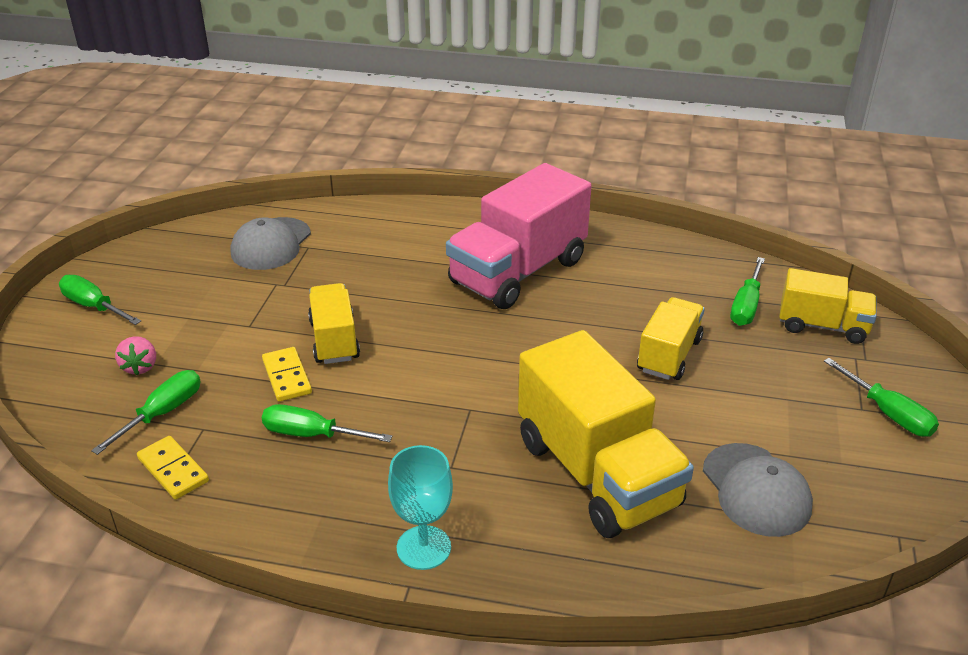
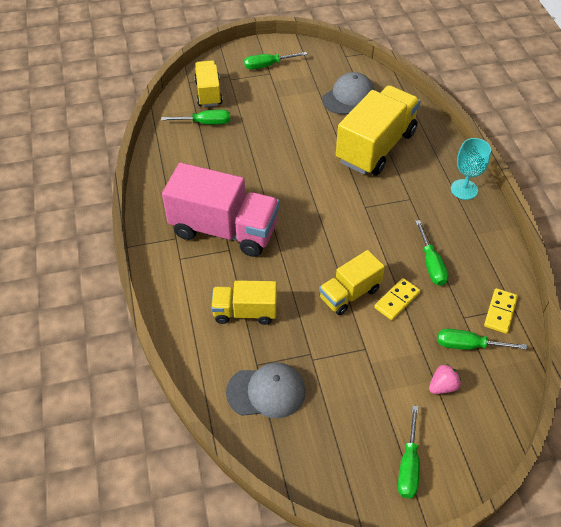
camera: 115 degrees left, 15 degrees up
yellow truck [637,297,705,380] -> yellow truck moved to [211,280,277,325]
green screwdriver [824,358,939,437] -> green screwdriver turned 135 degrees counterclockwise [244,52,307,70]

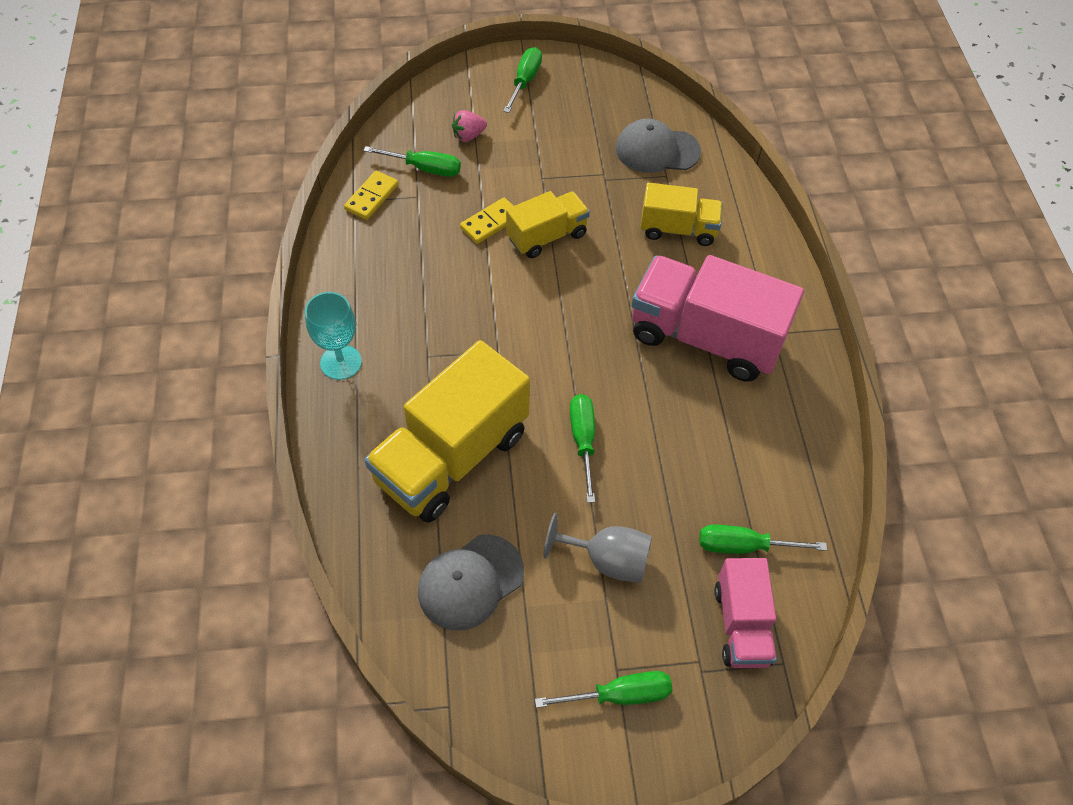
camera: 175 degrees left, 5 degrees up
yellow truck [194,60,223,107] -> pink truck [714,558,777,668]
green screwdriver [415,220,448,286] -> green screwdriver moved to [570,394,595,503]
none -> grey goblet [543,513,652,583]

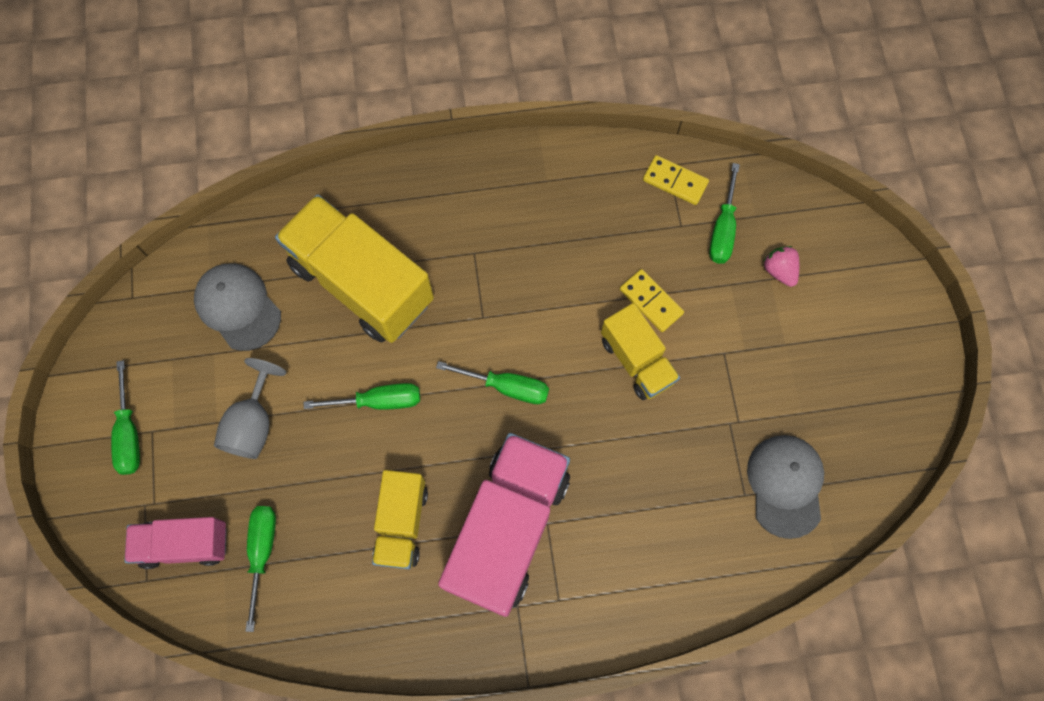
camera: 90 degrees right, 15 degrees up
turquoise goblet [305,292,362,380] -> none
green screwdriver [503,47,542,113] -> green screwdriver moved to [436,361,549,404]
yellow truck [641,183,723,246] -> yellow truck moved to [372,470,428,569]

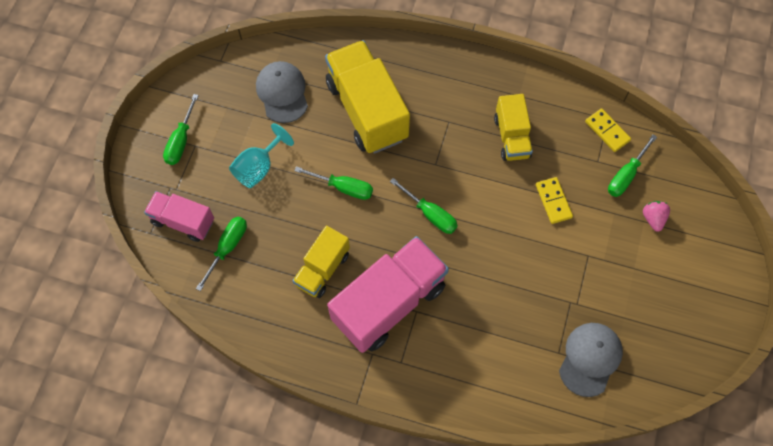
camera: 25 degrees right, 5 degrees down
grey goblet [214,358,286,459] -> turquoise goblet [229,123,294,188]
yellow truck [601,303,680,400] -> yellow truck moved to [494,94,533,161]

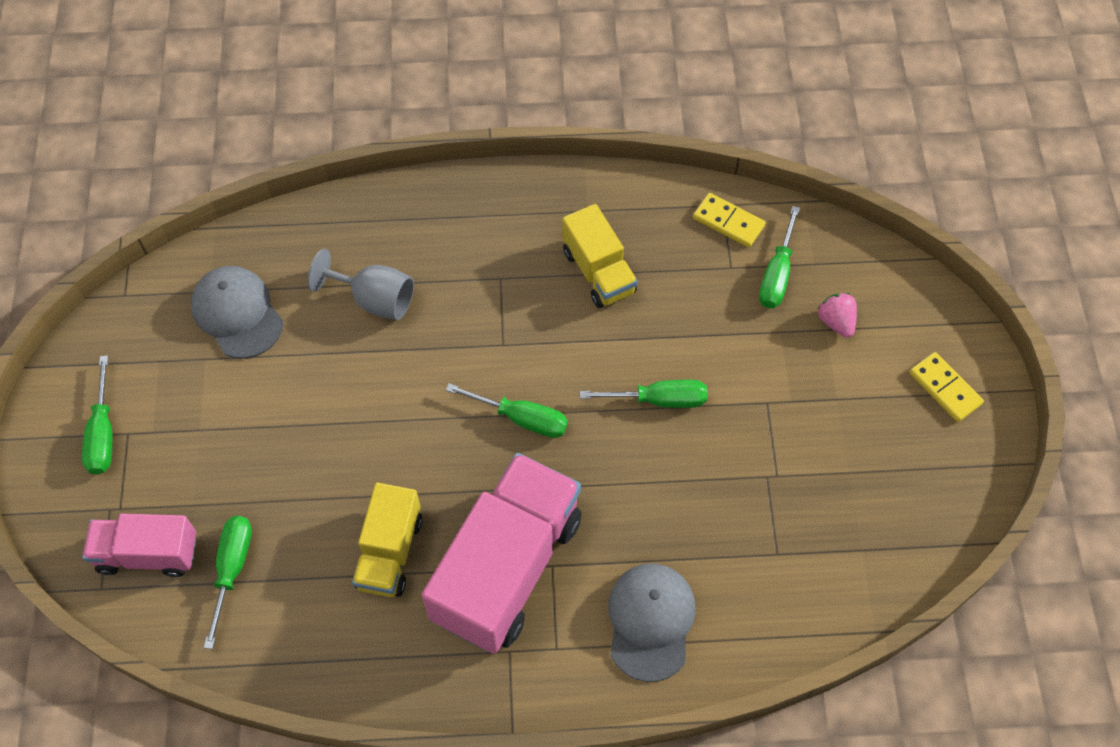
camera: 20 degrees left, 5 degrees down
turquoise goblet [229,123,294,188] -> none
green screwdriver [294,166,373,200] -> green screwdriver moved to [580,380,707,408]
yellow truck [325,40,410,154] -> grey goblet [307,249,414,320]
yellow domino [536,177,573,224] -> yellow domino moved to [910,352,984,422]
grey cap [559,323,623,397] -> grey cap moved to [608,564,696,682]

